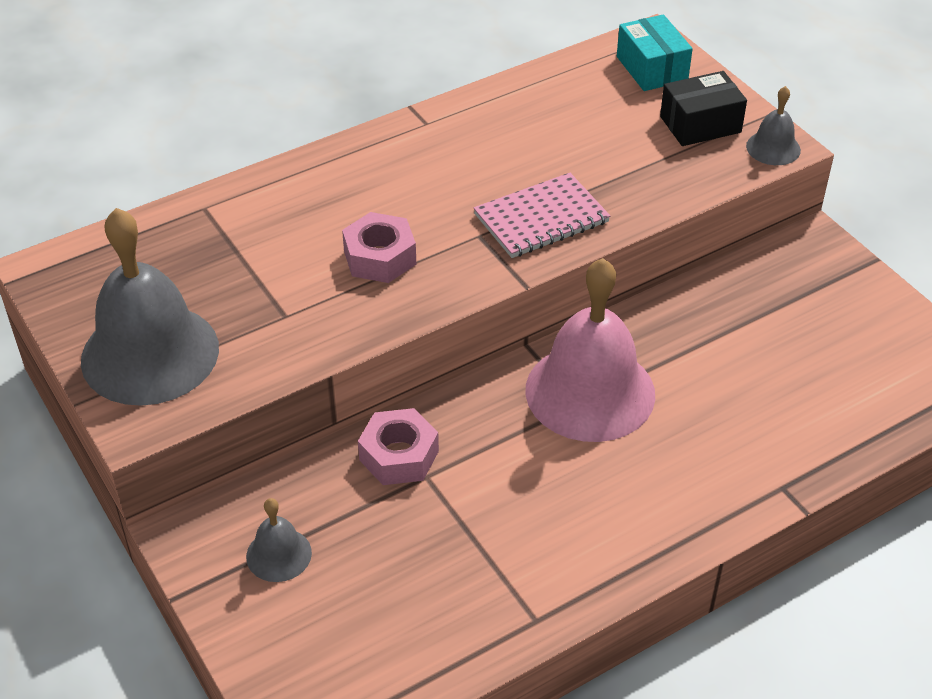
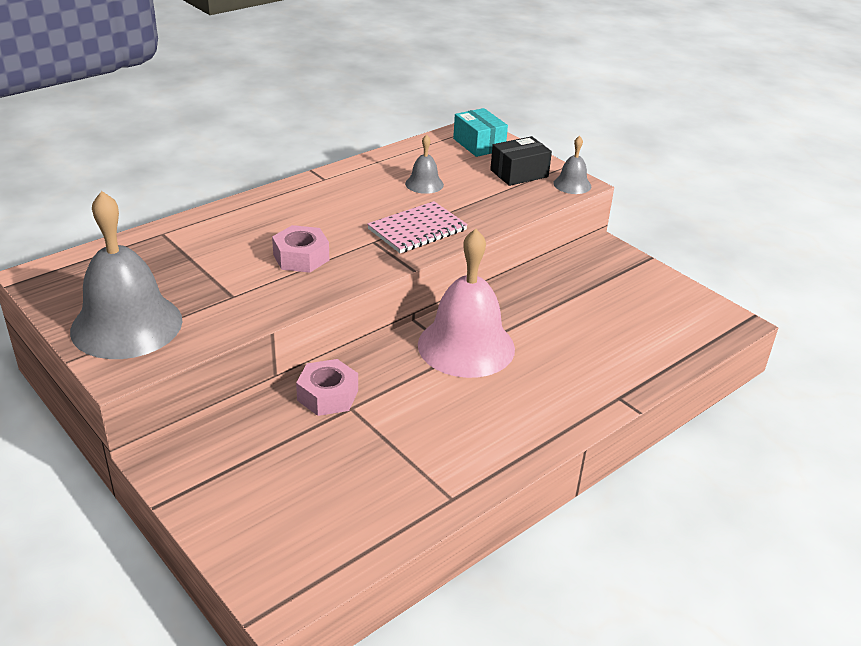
camera: 10 degrees left, 10 degrees down
grey bell [246,498,312,582] -> grey bell moved to [405,134,444,194]

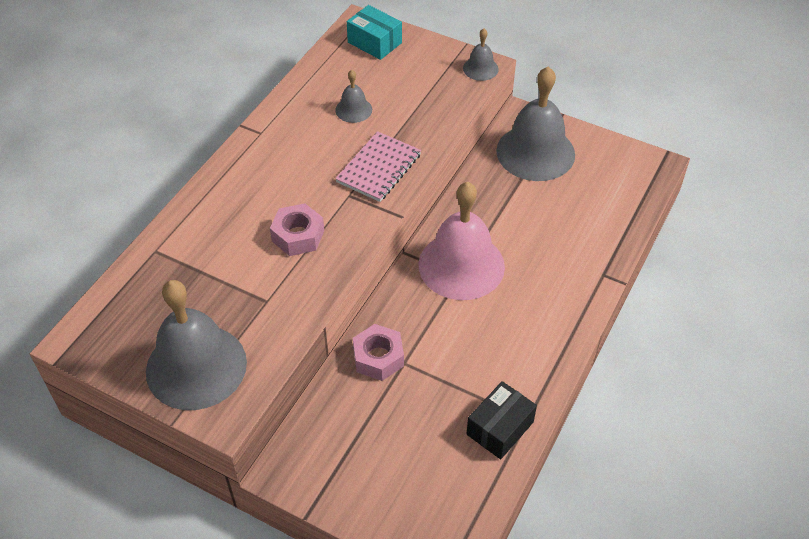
camera: 20 degrees left, 15 degrees up
black box [490,136,552,186] -> black box moved to [466,381,537,459]
none -> grey bell [496,66,575,181]

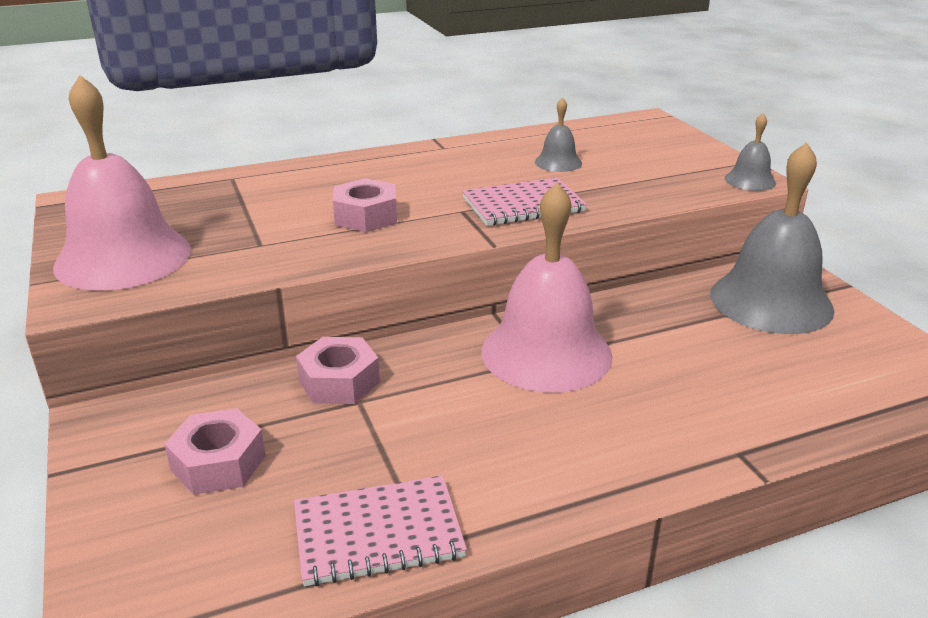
camera: 40 degrees right, 20 degrees down
grey bell [146,280,247,410] -> pink bell [53,75,191,291]
turquoise box [347,5,402,60] -> none
black box [466,381,537,459] -> pink notebook [294,475,467,586]
none -> pink nut [164,408,266,495]

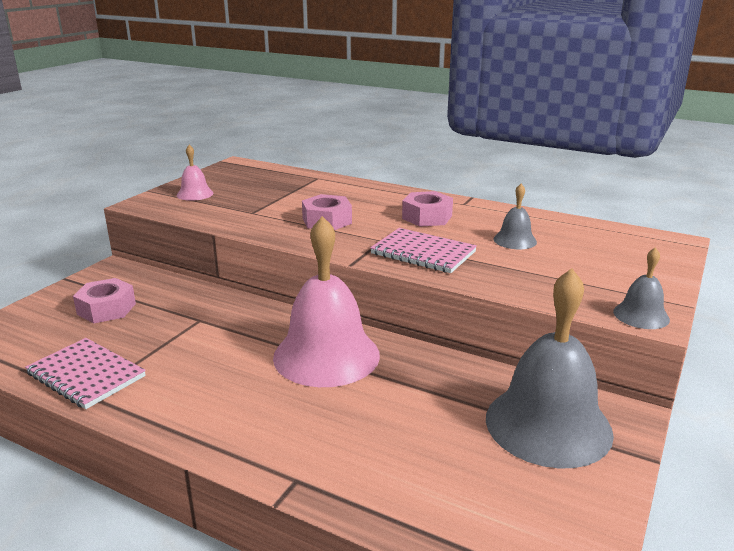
camera: 50 degrees right, 5 degrees down
pink bell [53,75,191,291] -> pink bell [177,145,214,201], size x0.46
pink nut [296,337,380,404] -> pink nut moved to [402,191,453,227]

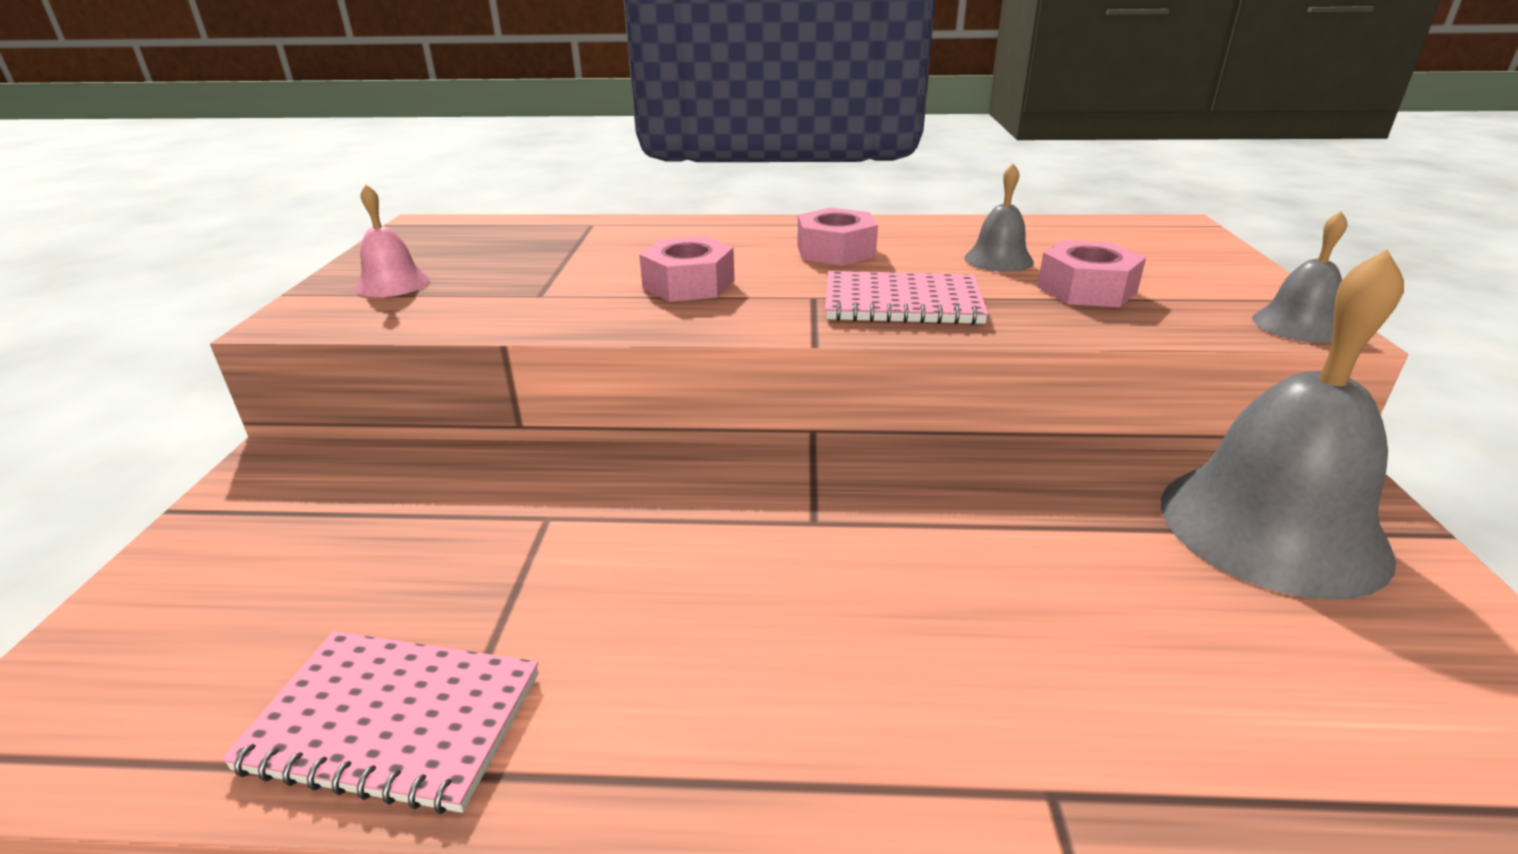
camera: 25 degrees left, 5 degrees up
pink nut [73,278,136,323] -> pink nut moved to [1037,240,1146,307]
pink bell [273,216,380,387] -> none

